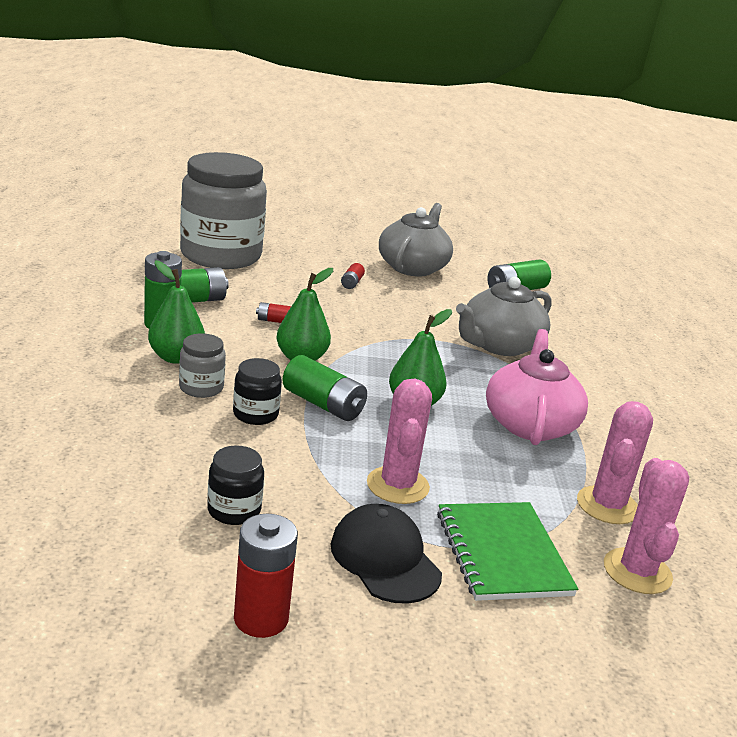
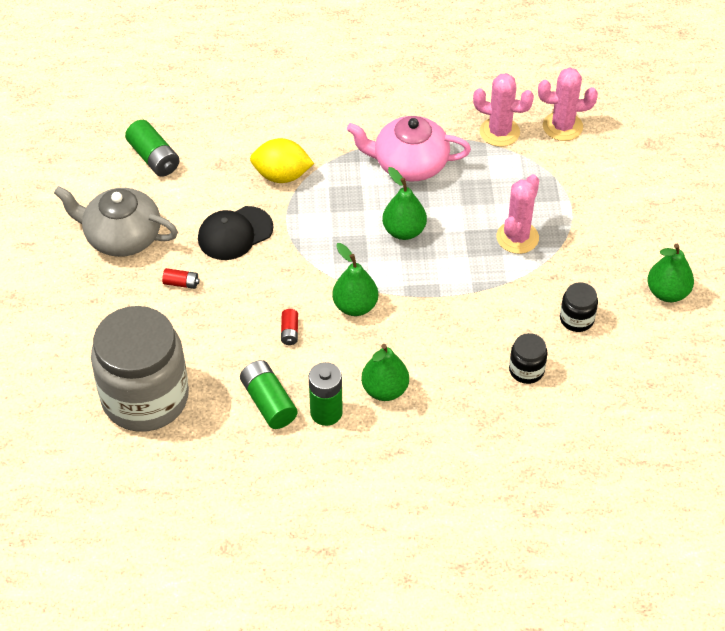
camera: 90 degrees left, 25 degrees up
grey jar [179,333,226,398] -> none
black jar [233,358,282,425] -> black jar moved to [509,333,548,384]
red battery [234,514,298,638] -> green pear [647,244,694,302]
green battery [282,355,367,421] -> none
black cap [331,504,442,604] -> black cap moved to [198,206,273,260]
pink cactus [367,379,432,504] -> pink cactus turned 60 degrees counterclockwise [496,174,539,254]
green notebook [437,502,578,601] -> none
grey teapot [456,277,552,356] -> yellow lemon [250,138,314,183]

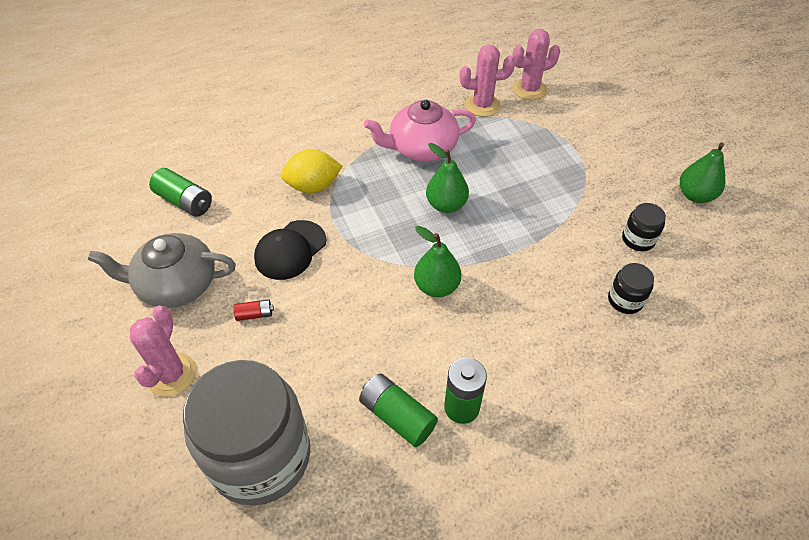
camera: 20 degrees left, 0 degrees up
red battery [281,309,298,345] -> none
green pear [361,344,409,401] -> none
pink cactus [496,174,539,254] -> pink cactus moved to [130,306,196,396]

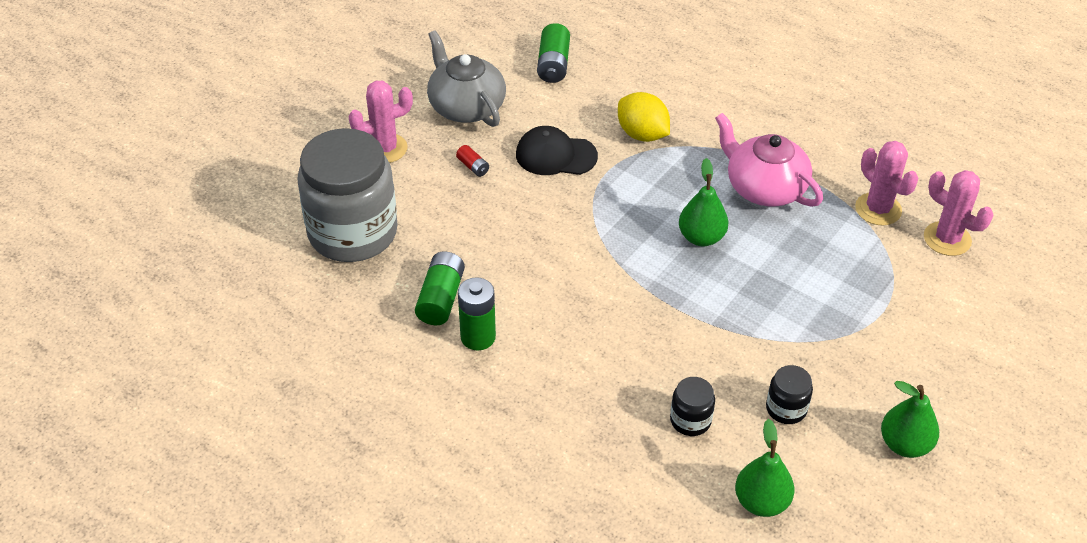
camera: 60 degrees right, 5 degrees down
green pear [414,226,461,297] -> green pear moved to [735,419,794,517]

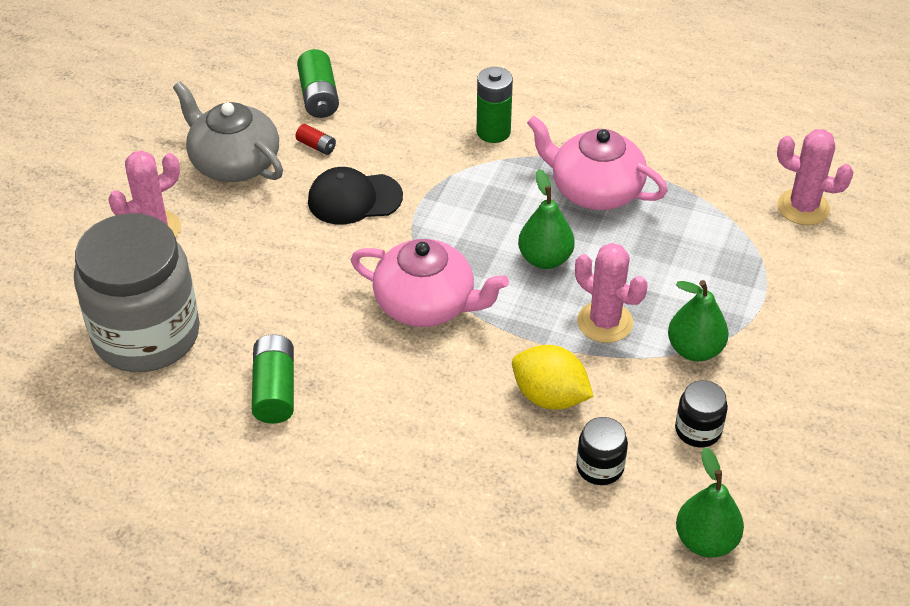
camera: 15 degrees left, 0 degrees up
red battery [456,145,489,177] -> red battery moved to [296,124,336,155]
green battery [458,277,496,351] -> green battery moved to [477,67,513,143]
yellow lemon [618,92,670,142] -> yellow lemon moved to [512,345,594,410]
pink cactus [855,141,918,226] -> pink cactus moved to [575,243,648,343]
green pear [881,381,939,458] -> green pear moved to [668,280,729,361]
none -> pink teapot [351,239,509,327]

